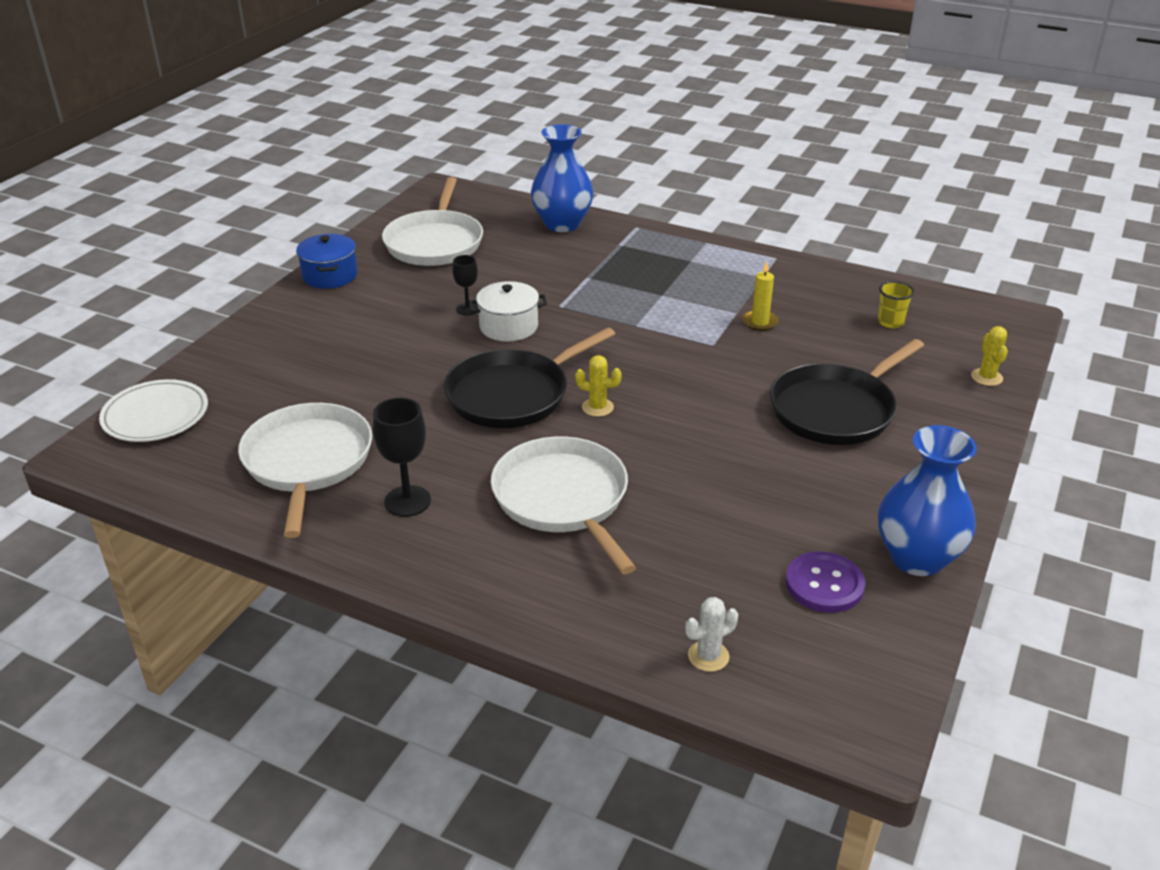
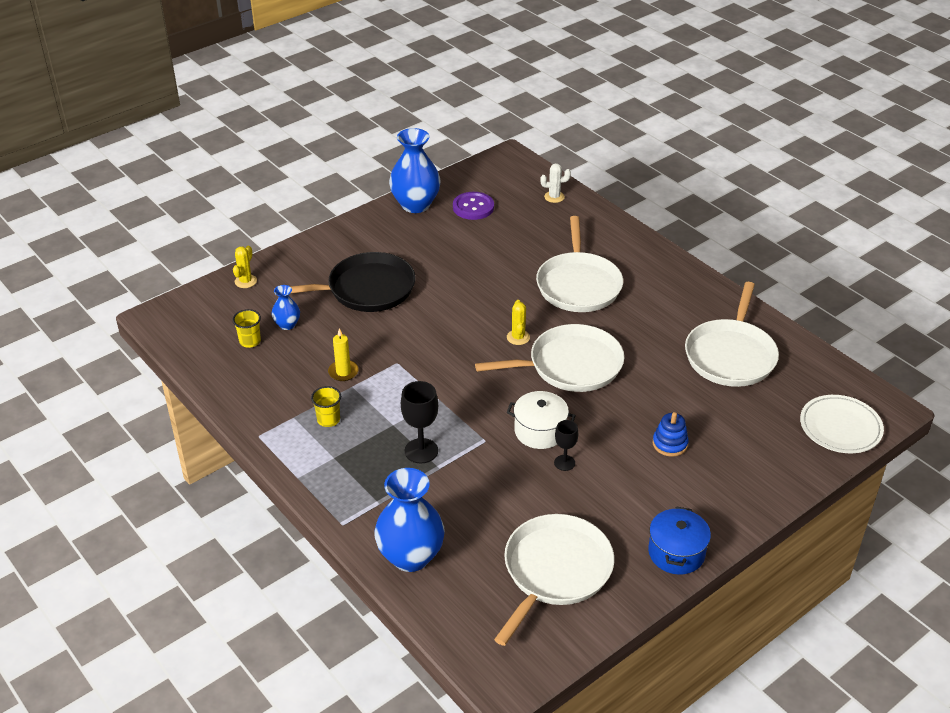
camera: 155 degrees left, 5 degrees up
black goblet [373,398,431,517] -> black goblet moved to [401,381,438,464]
black pan [444,327,615,428] -> white pan [475,324,624,392]
yellow cactus [575,355,622,417] -> yellow cactus turned 45 degrees clockwise [507,300,530,345]
none -> blue vase [271,285,300,330]
none -> yellow cup [311,386,341,427]
none -> blue stacking toy [653,412,689,457]

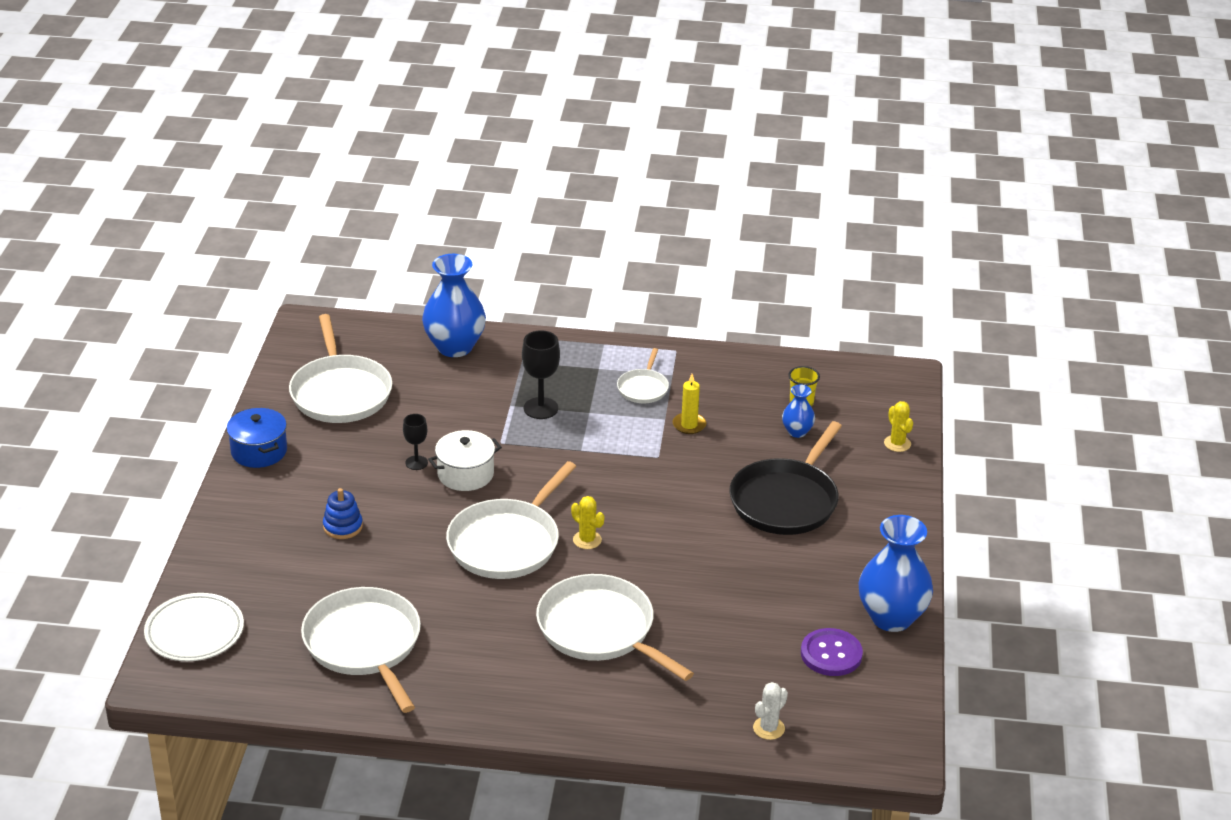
camera: 135 degrees right, 5 degrees down
yellow cup [311,386,341,427] -> white pan [617,348,669,403]

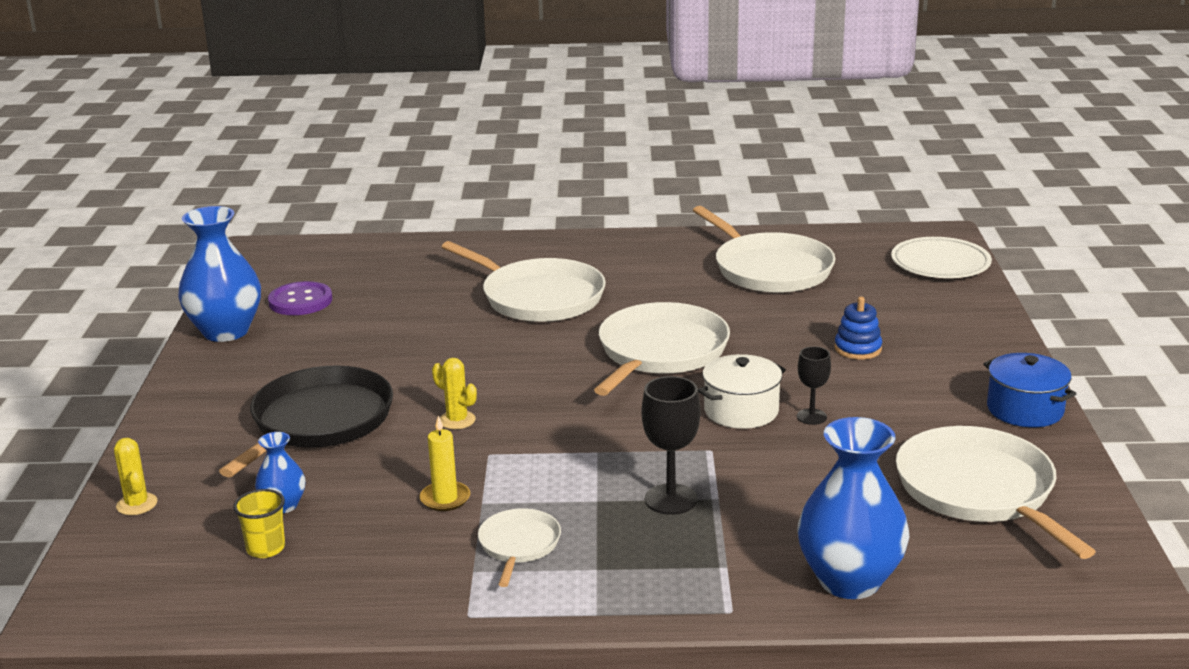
camera: 175 degrees right, 10 degrees down
yellow cactus [571,496,605,549] -> yellow cactus moved to [432,358,477,429]
white cactus [753,682,788,740] -> none

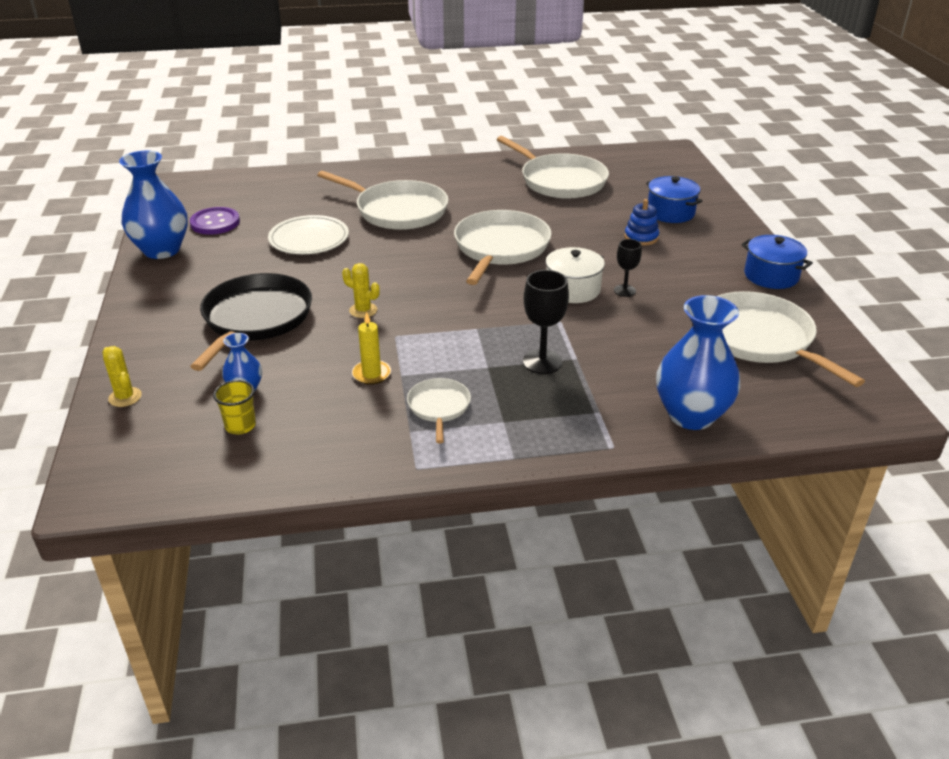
camera: 10 degrees left, 10 degrees up
white plate [891,237,992,278] -> white plate moved to [268,215,349,254]
none -> blue pot [646,176,702,223]

